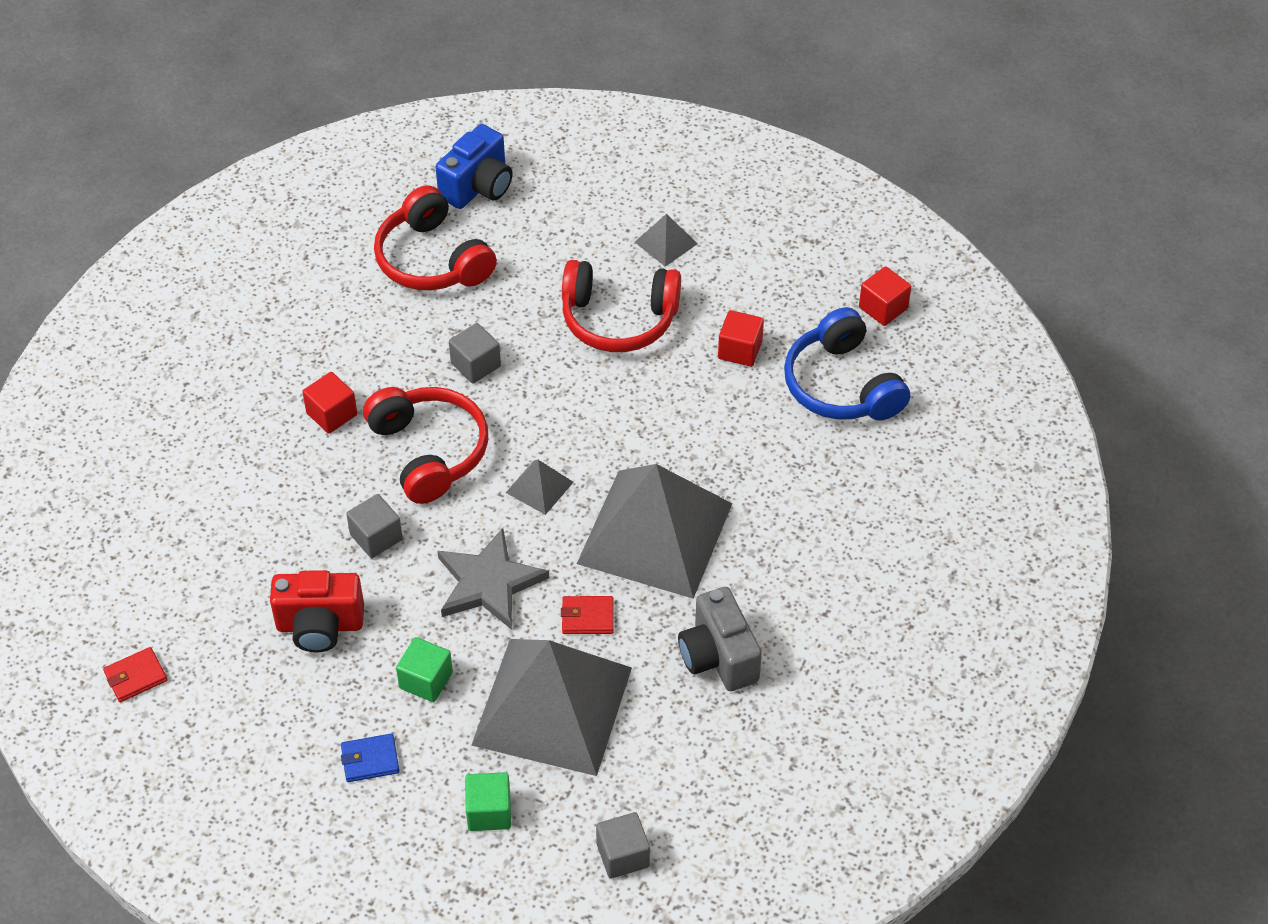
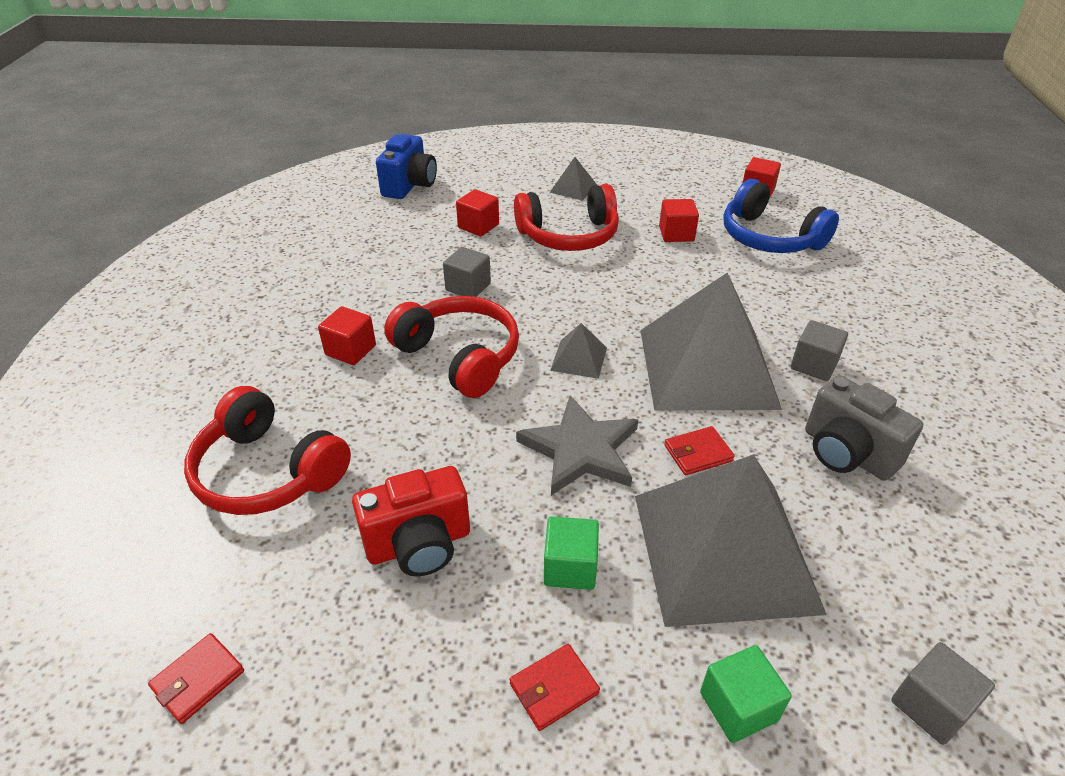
camera: 20 degrees left, 10 degrees down
blue wallet [341,733,399,782] -> red wallet [509,644,600,731]
grey cube [346,494,403,558] -> grey cube moved to [791,320,848,381]
red headphones [374,185,497,290] -> red headphones moved to [184,386,351,515]
none -> red cube [456,189,499,236]

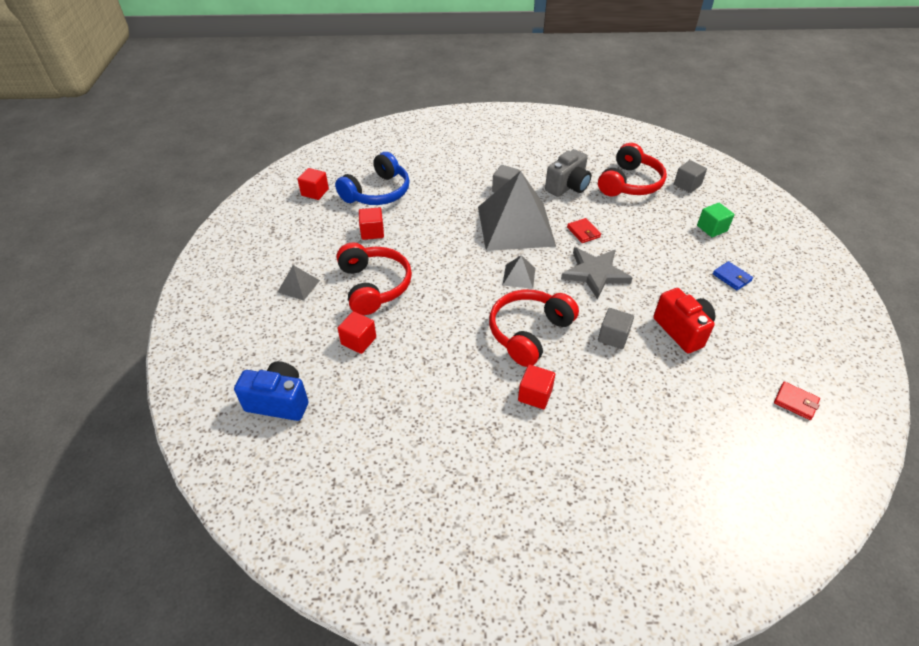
camera: 95 degrees left, 5 degrees up
red headphones [184,386,351,515] -> red headphones moved to [598,143,667,196]
grey cube [443,247,491,297] -> grey cube moved to [598,308,634,349]
red wallet [509,644,600,731] -> blue wallet [713,261,753,290]
green cube [544,516,599,590] -> none
grey pyramid [635,454,827,627] -> none

